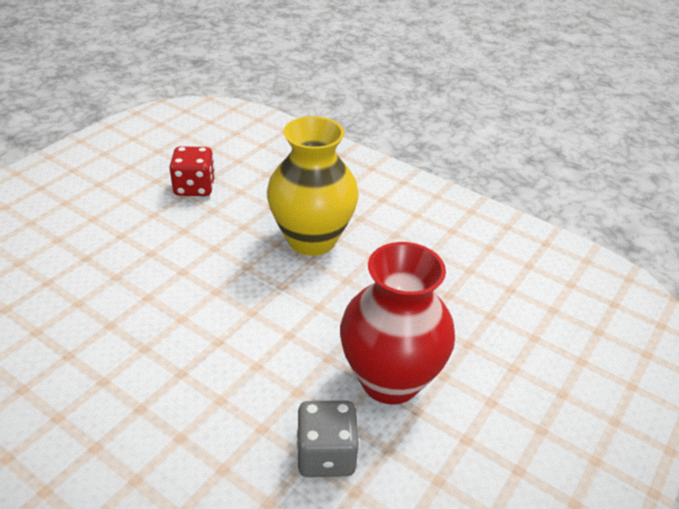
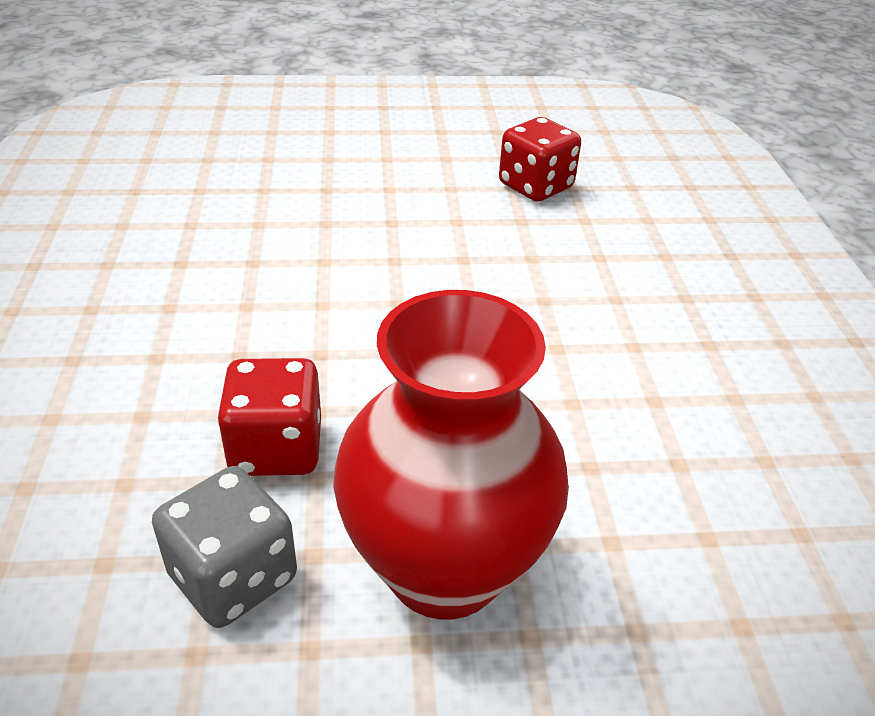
camera: 50 degrees right, 0 degrees up
yellow vase [267,116,359,256] -> none
none -> red dice [217,358,321,476]

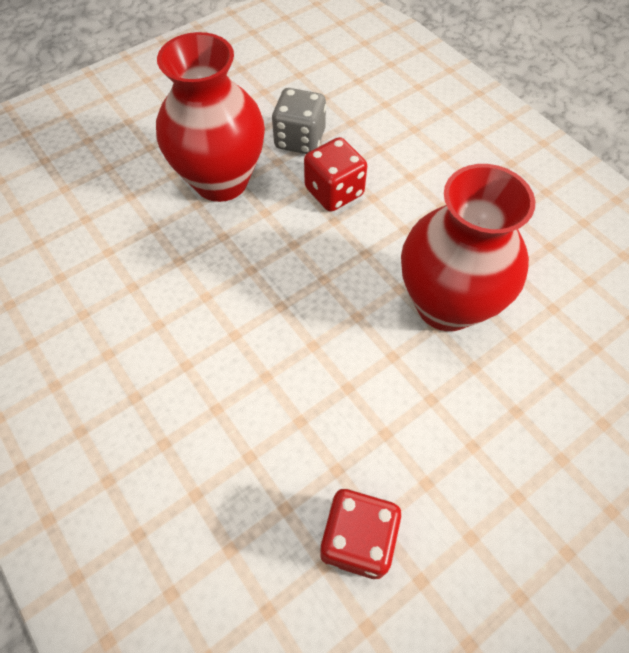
camera: 150 degrees right, 20 degrees up
none -> red vase [401,164,535,331]

